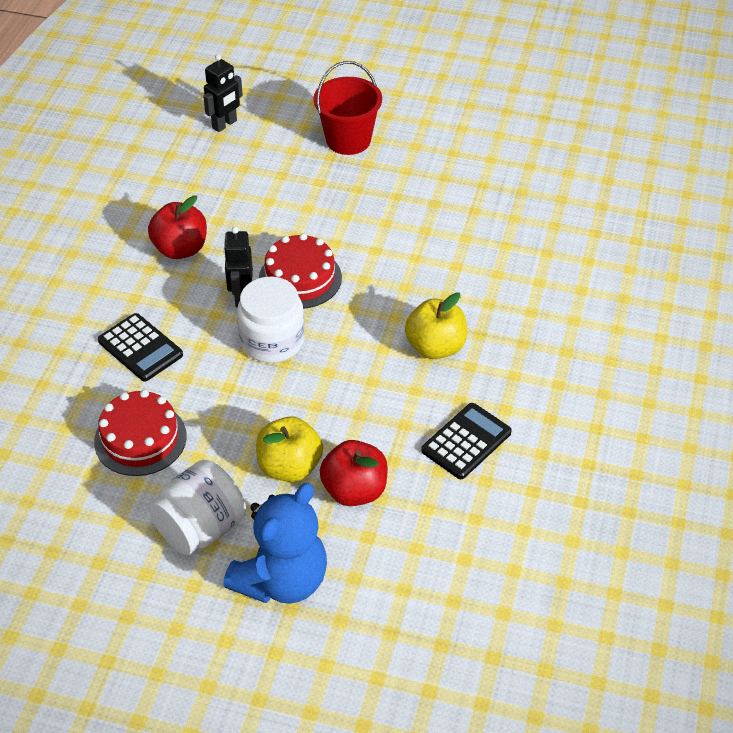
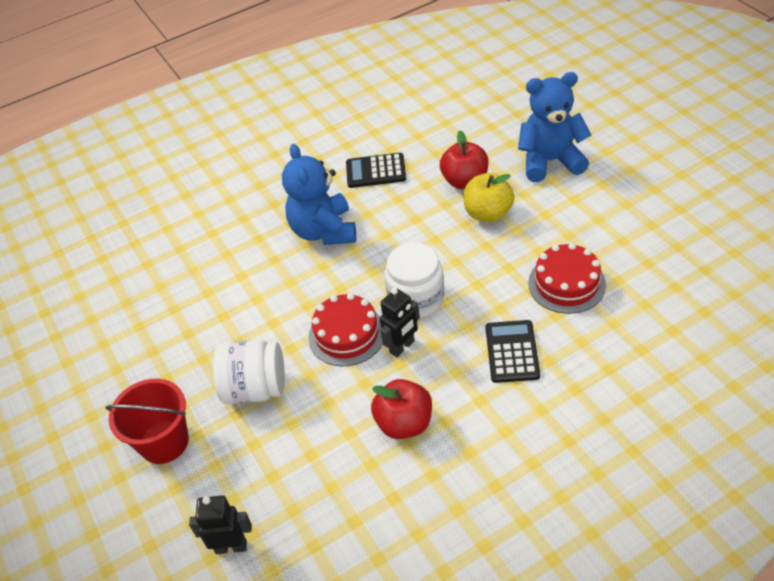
camera: 130 degrees left, 0 degrees up
white jar [149,460,246,555] -> white jar moved to [213,340,285,404]
yellow apple [405,292,467,359] -> blue teddy bear [282,144,356,245]

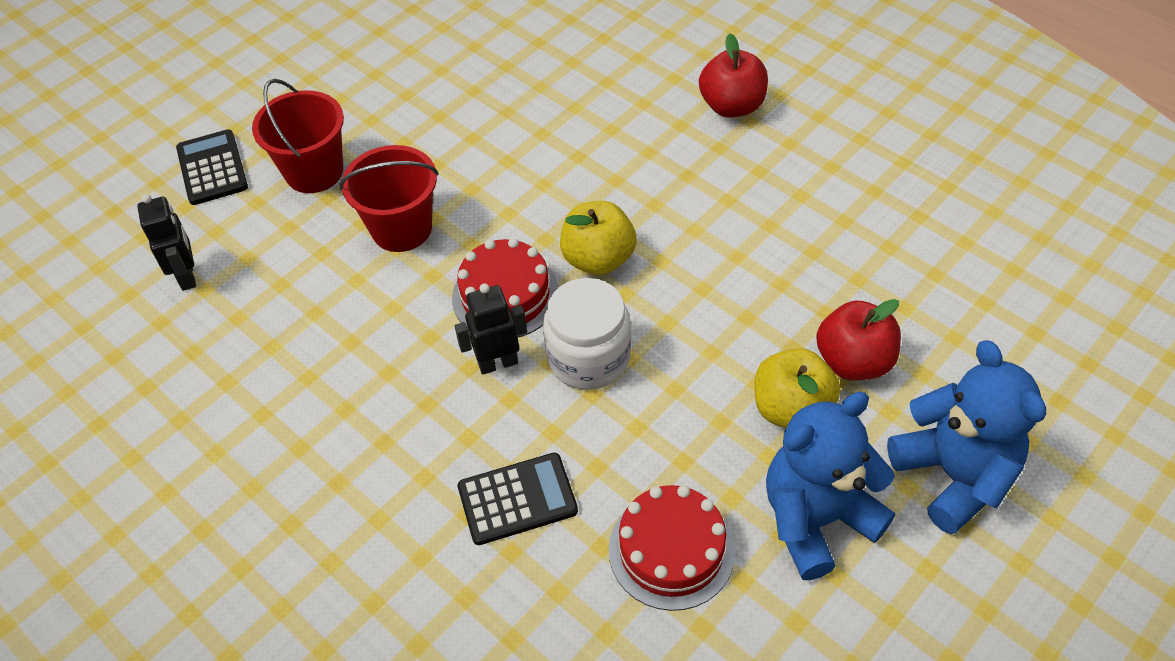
camera: 70 degrees right, 5 degrees up
white jar [213,340,285,404] -> red bucket [339,145,439,252]
blue teddy bear [282,144,356,245] -> blue teddy bear moved to [766,392,895,580]
black calculator [346,153,406,188] -> black calculator moved to [176,129,248,205]
red apple [371,379,432,439] -> red apple moved to [699,33,768,118]
black robot [380,288,420,357] -> black robot turned 135 degrees clockwise [455,283,527,375]
none -> yellow apple [560,201,637,275]

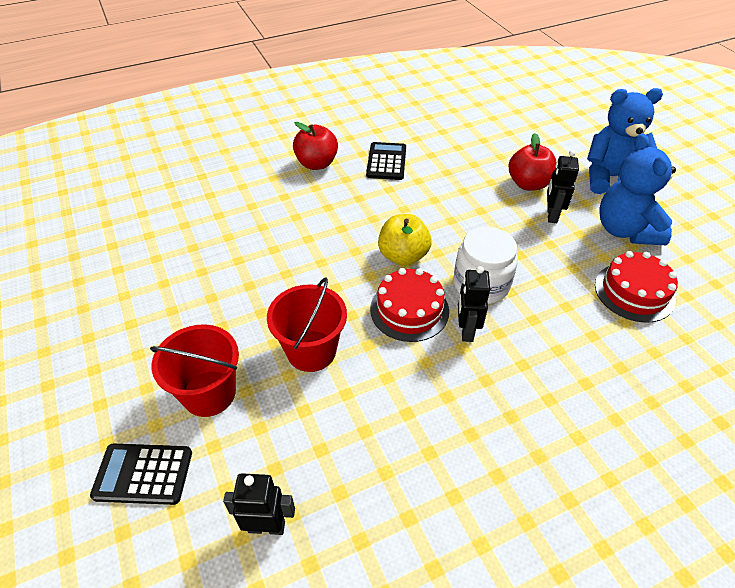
camera: 70 degrees left, 5 degrees down
black calculator [457,453,578,545] -> black calculator moved to [366,142,406,180]
yellow apple [755,348,840,428] -> black robot [547,150,579,223]

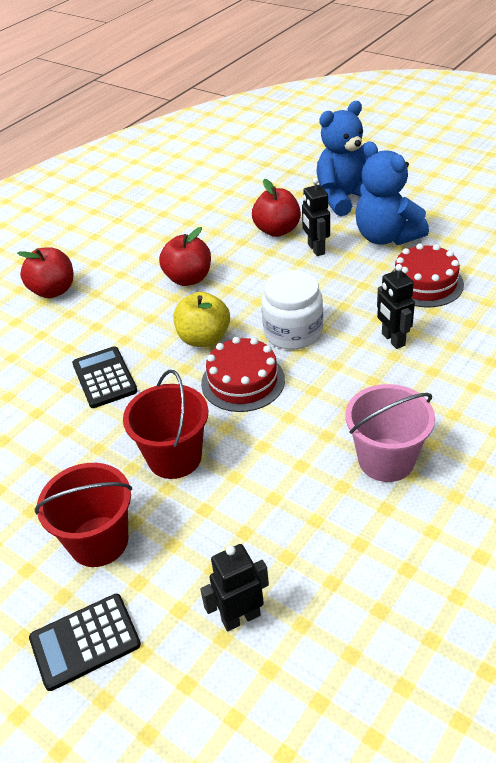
camera: 25 degrees left, 5 degrees down
black calculator [366,142,406,180] -> black calculator moved to [72,347,137,408]
black robot [458,266,490,342] -> black robot moved to [377,264,415,349]
none -> red apple [159,227,211,286]
none -> pink bucket [345,384,435,482]

